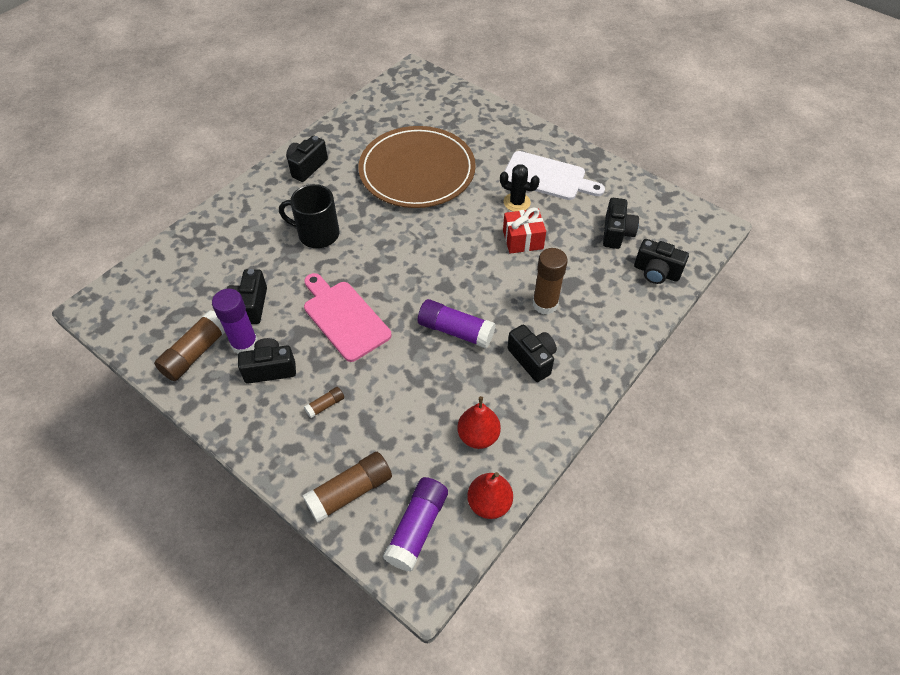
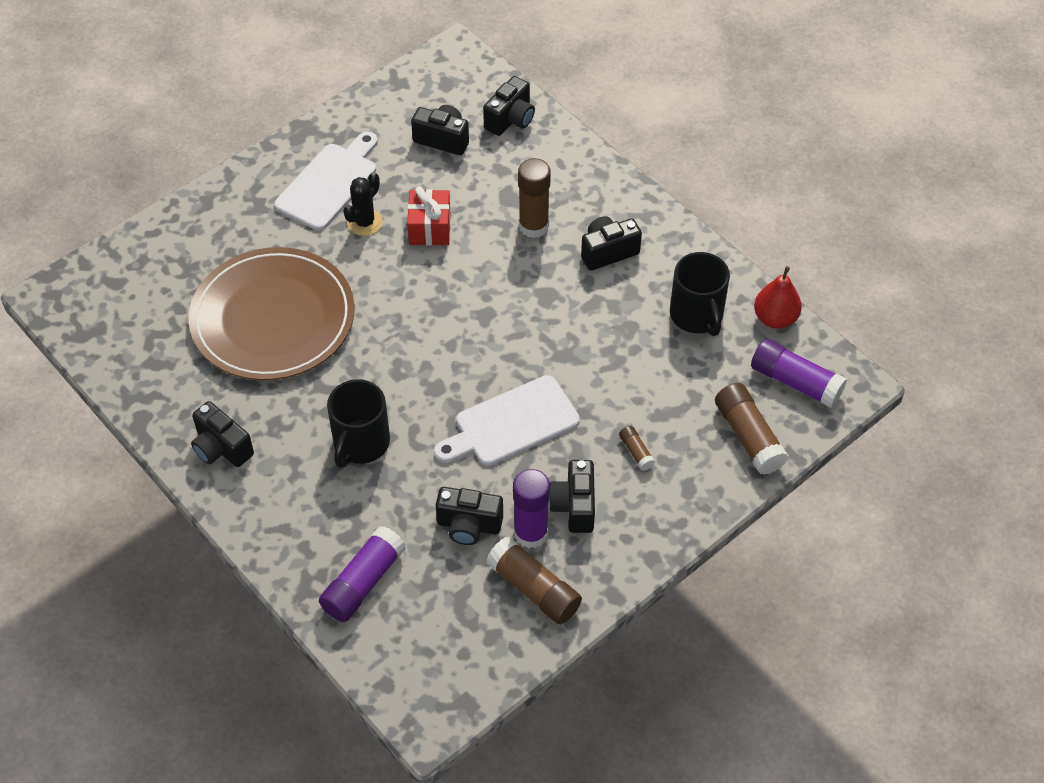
camera: 80 degrees left, 0 degrees up
pink cutting board [304,273,391,362] -> white cutting board [434,375,580,466]
purple glue stick [418,299,496,348] -> purple glue stick moved to [319,526,406,622]
red pear [457,396,501,449] -> black mug [670,252,730,336]

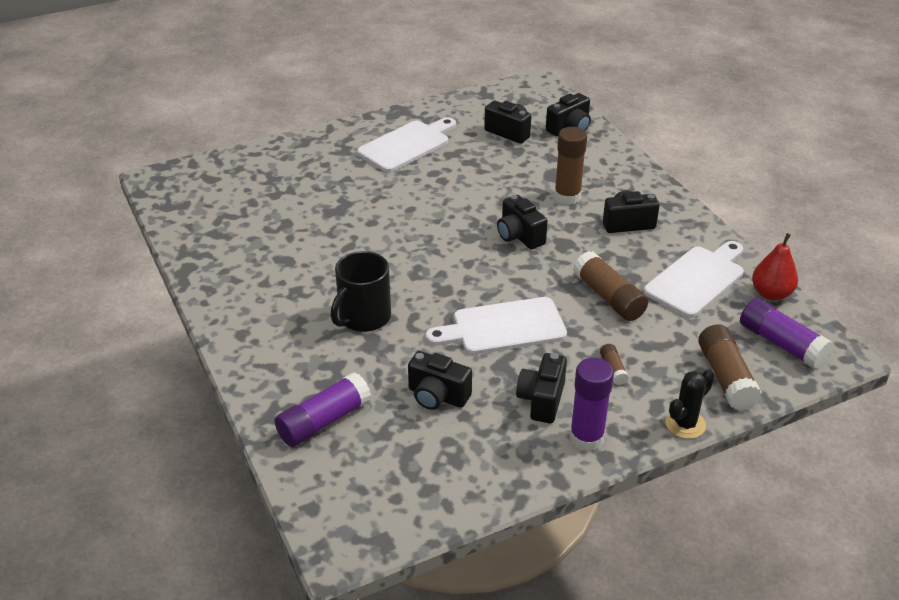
camera: 15 degrees right, 15 degrees down
brown plate [188,247,355,380] -> none
black camera [191,401,254,467] -> black camera moved to [497,195,548,249]
black cactus [343,172,383,236] -> black cactus moved to [665,369,715,439]
red gift [407,186,450,245] -> none
brown glue stick [486,537,582,624] -> brown glue stick moved to [573,251,648,321]
purple glue stick [513,469,550,548] -> purple glue stick moved to [570,358,614,451]
black mug [670,252,730,336] -> white cutting board [644,241,744,318]

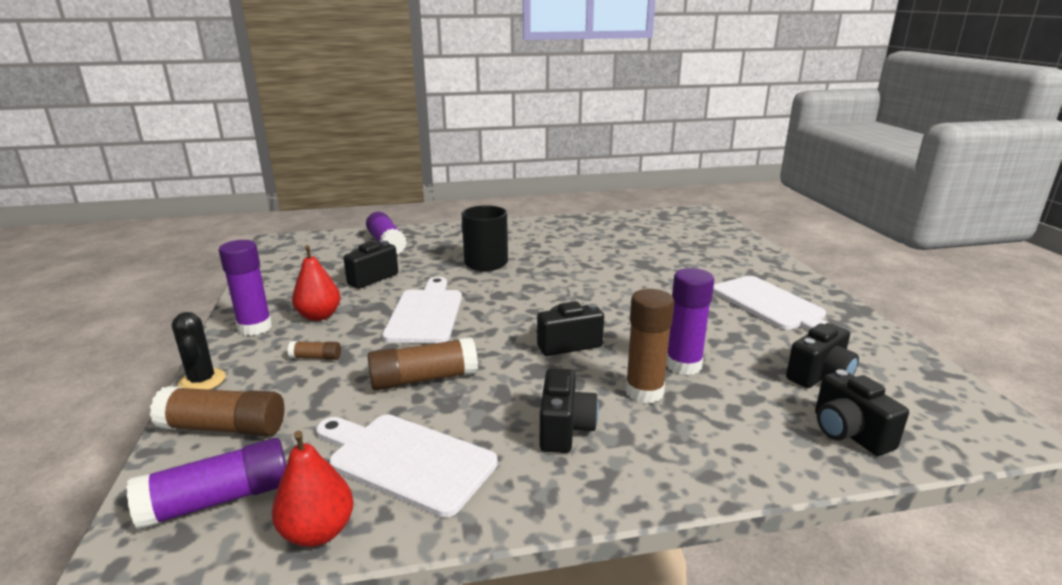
camera: 105 degrees right, 15 degrees down
black camera [516,353,567,423] -> red pear [292,245,341,321]
white cutting board [644,241,744,318] -> white cutting board turned 150 degrees clockwise [316,415,498,518]
none -> purple glue stick [666,268,714,375]

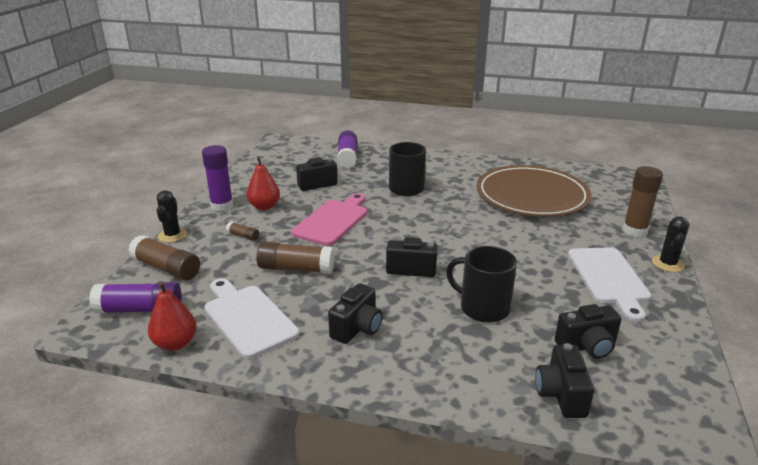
camera: 25 degrees right, 5 degrees up
white cutting board [382,277,462,343] -> pink cutting board [291,193,367,246]
brown glue stick [625,289,674,403] -> brown glue stick moved to [623,166,663,237]
purple glue stick [666,268,714,375] -> black mug [446,246,517,323]
none -> brown plate [477,165,591,217]
none -> black cactus [652,216,689,272]

